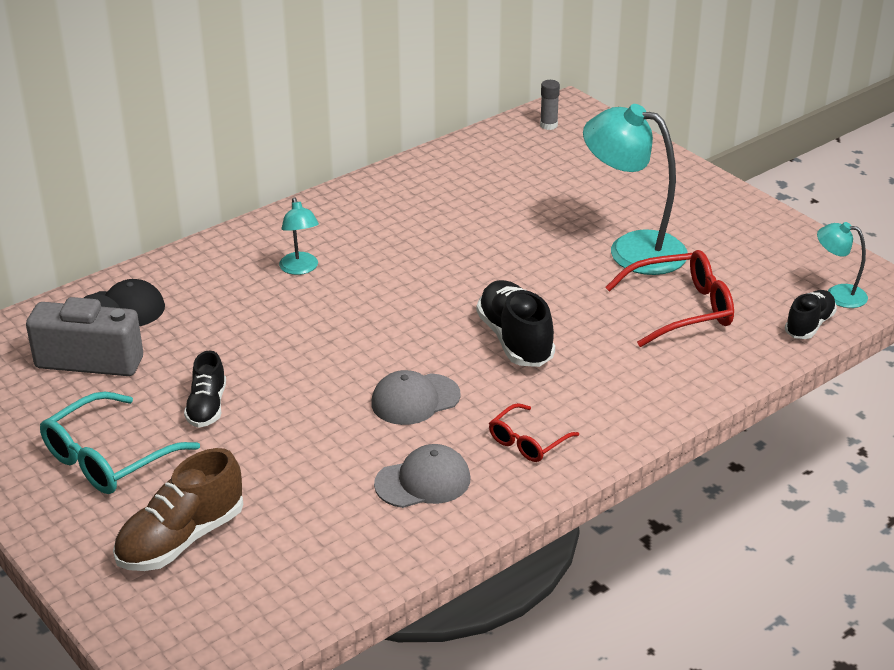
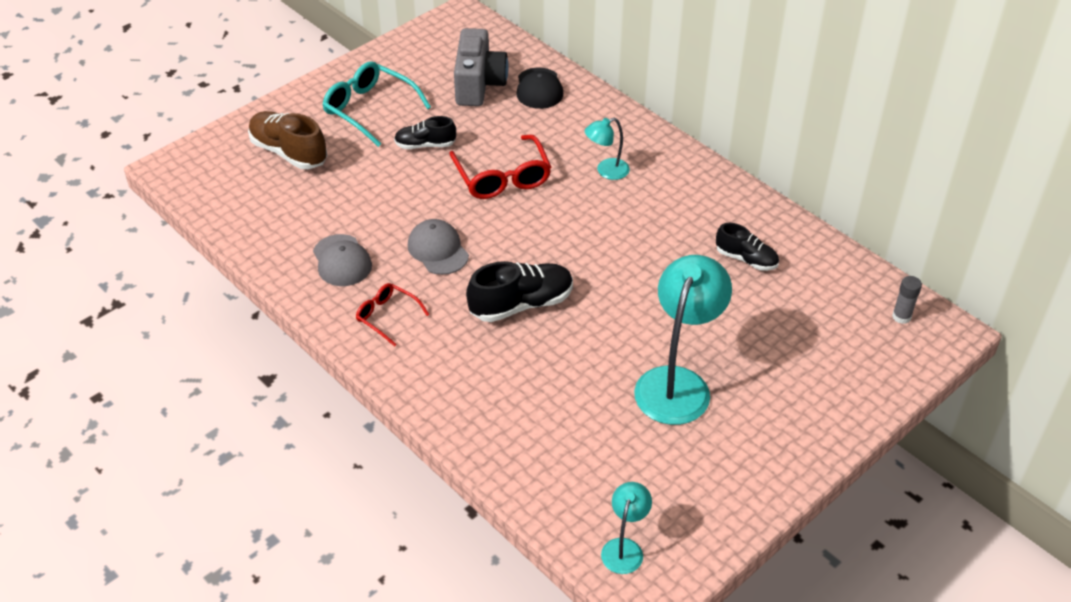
camera: 85 degrees right, 10 degrees up
red glasses [605,250,734,347] -> red glasses moved to [449,135,551,199]
black shoe [785,290,837,339] -> black shoe moved to [716,223,779,271]

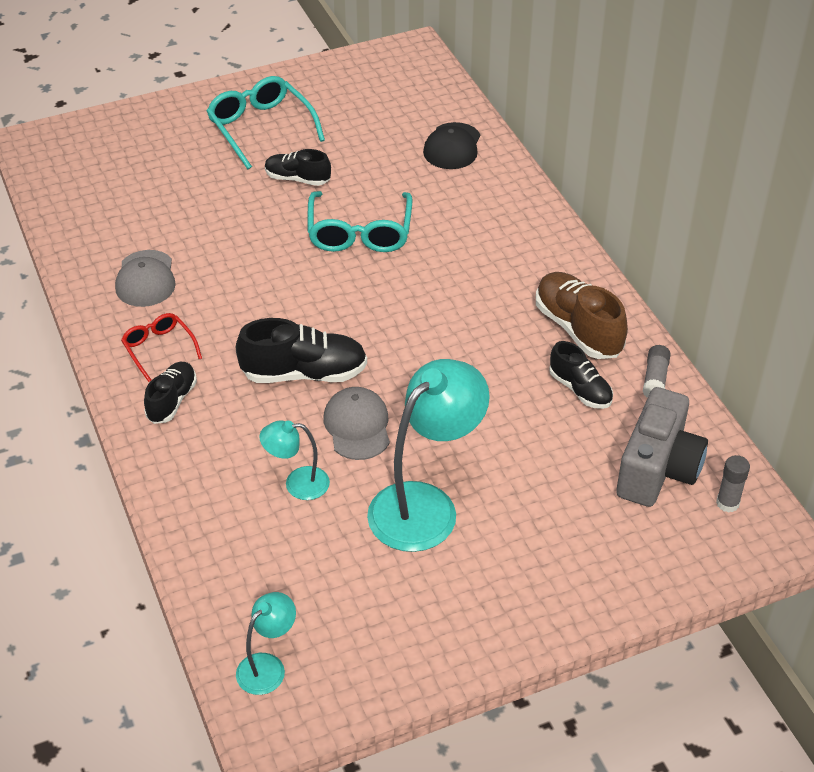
camera: 20 degrees right, 0 degrees up
brown shoe [248,111,328,169] -> brown shoe moved to [536,272,628,359]
grey cap [408,219,469,275] -> grey cap moved to [323,387,390,460]
red glasses [449,135,551,199] -> turquoise glasses [308,191,413,252]
grey camera [454,28,508,106] -> grey camera moved to [616,387,708,507]
turquoise lamp [585,118,630,180] -> turquoise lamp moved to [259,420,330,500]
none -> black shoe [144,362,197,424]
none -> grey glue stick [643,345,671,398]

